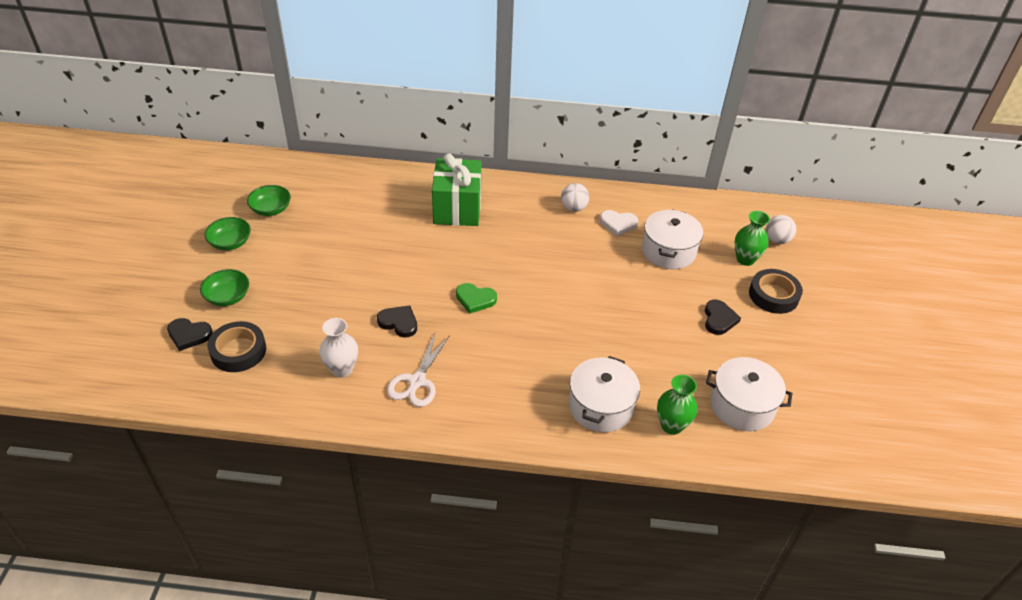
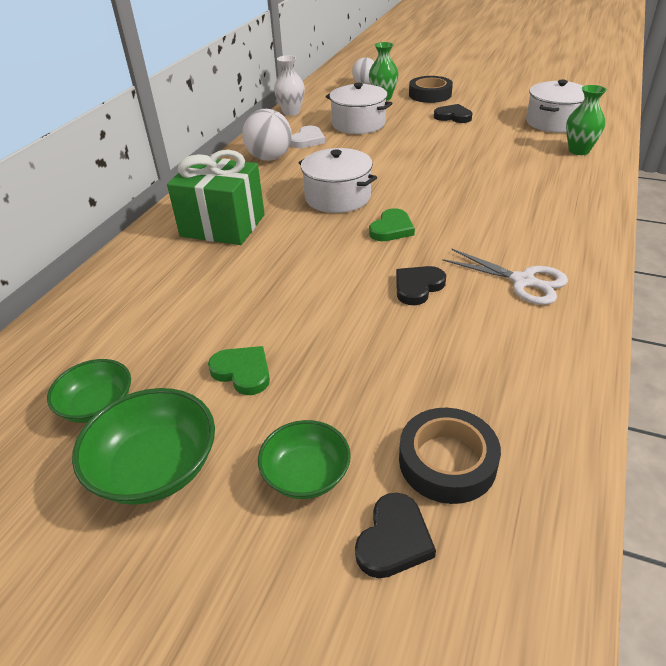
camera: 70 degrees left, 5 degrees down
green bowl [204,217,251,250] -> green bowl [72,388,215,505], size x1.51
white vase [319,318,358,378] -> white vase moved to [274,55,305,116]
white ball [561,183,589,212] -> white ball [242,109,292,161], size x1.52
white pot [569,356,640,432] -> white pot moved to [298,148,377,213]
none -> green heart [208,346,270,395]

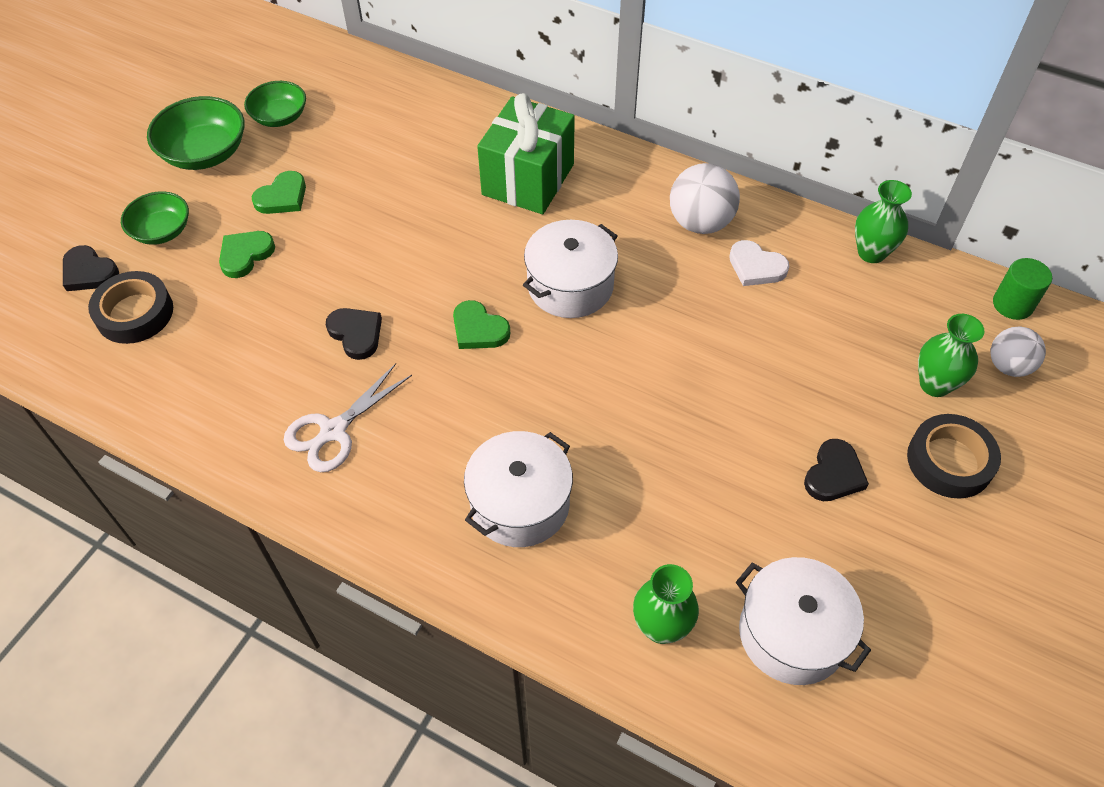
camera: 95 degrees right, 15 degrees up
white vase [274,55,305,116] -> green vase [855,180,912,263]
white pot [326,83,393,134] -> white pot moved to [464,431,573,547]
none -> green heart [219,231,275,278]
none -> green cylinder [993,258,1052,320]

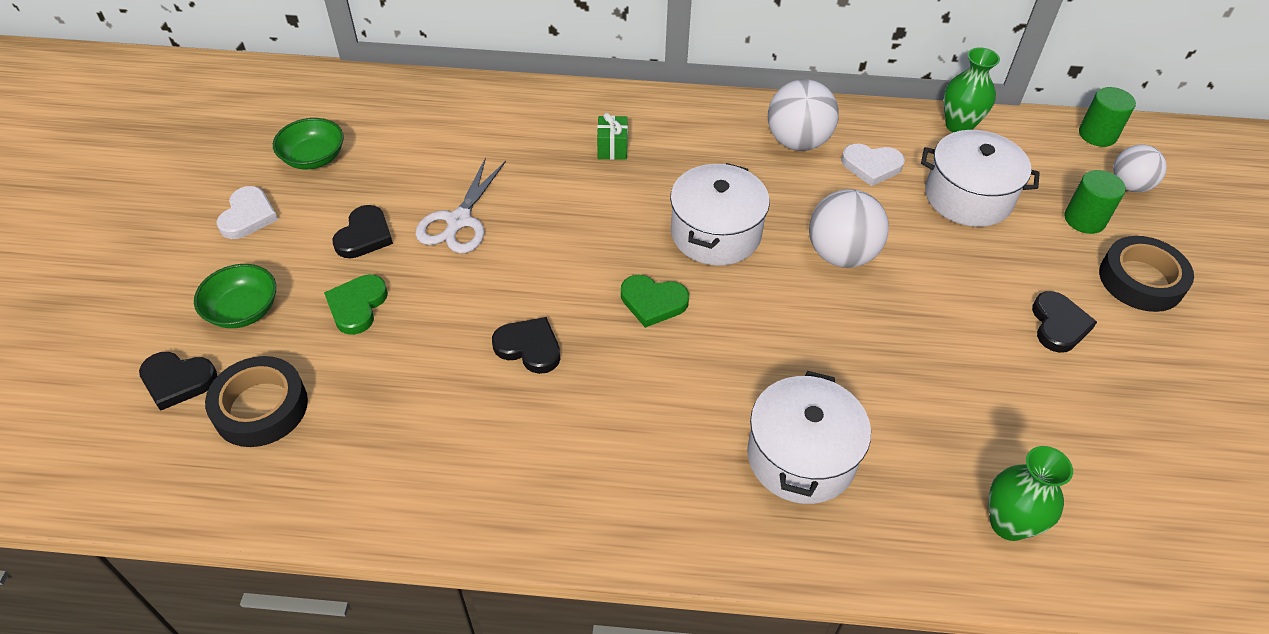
camera: 25 degrees left, 5 degrees down
green bowl [147,96,245,170] -> white heart [216,186,278,239]
green heart [252,171,306,214] -> black heart [332,205,393,258]
white scissors [284,363,412,472] -> white scissors moved to [415,157,506,254]
green gift [477,93,575,214] -> green gift [597,113,628,160], size x0.41
white pot [736,557,871,685] -> white pot moved to [921,130,1040,227]
green vase [918,314,984,397] -> green cylinder [1064,170,1126,234]
none -> white ball [809,189,889,268]

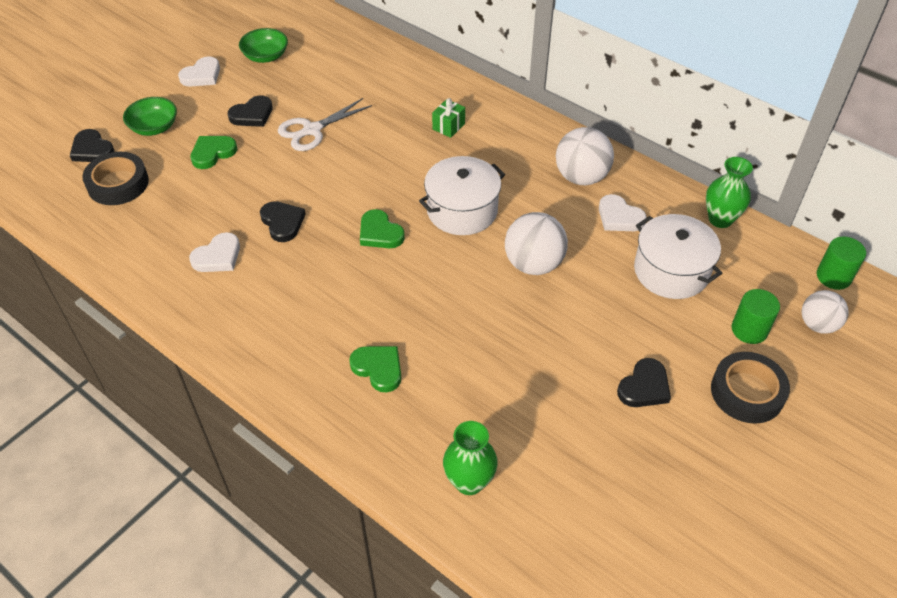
camera: 35 degrees right, 0 degrees up
white pot [747,371,871,504] -> green heart [349,346,401,392]
none -> white heart [189,232,240,272]

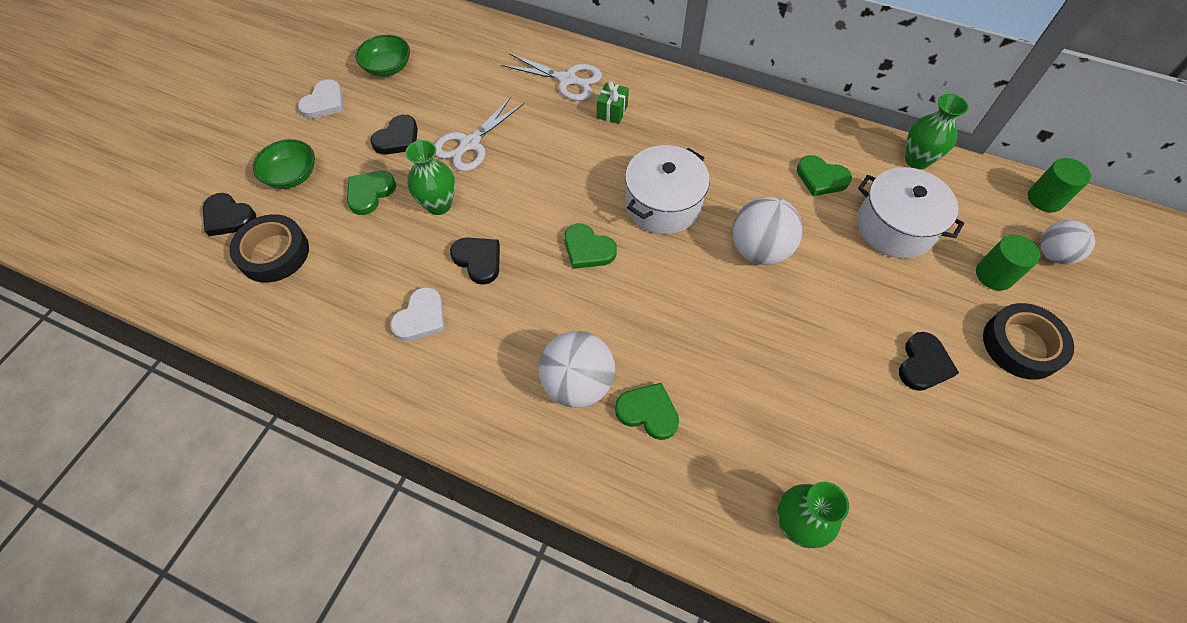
camera: 15 degrees left, 10 degrees up
white ball [556,127,614,185] -> white ball moved to [538,331,615,408]
white heart [599,194,647,231] -> green heart [797,155,852,196]
none -> green vase [405,140,455,215]
none -> white scissors [502,53,602,101]

